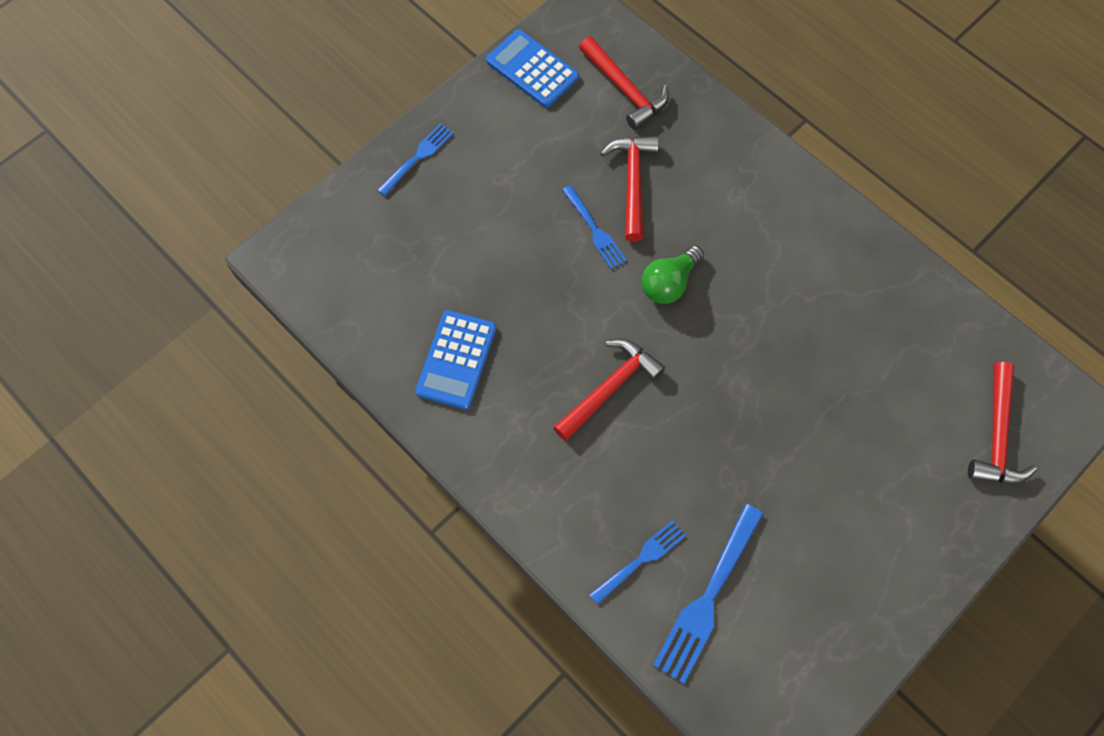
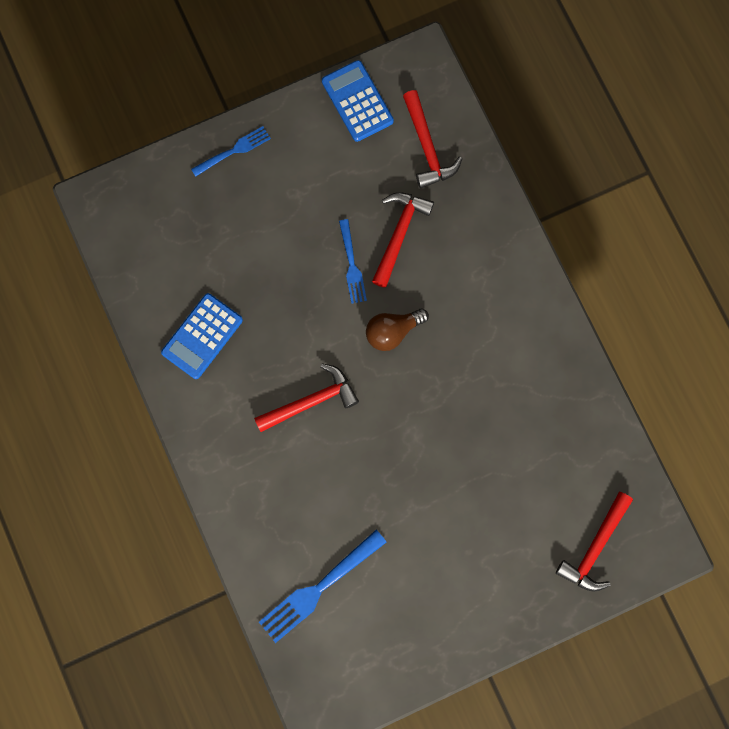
camera: 20 degrees right, 10 degrees up
blue fork [589,520,686,605] -> none
green light bulb [641,246,704,304] -> brown light bulb [366,308,429,351]

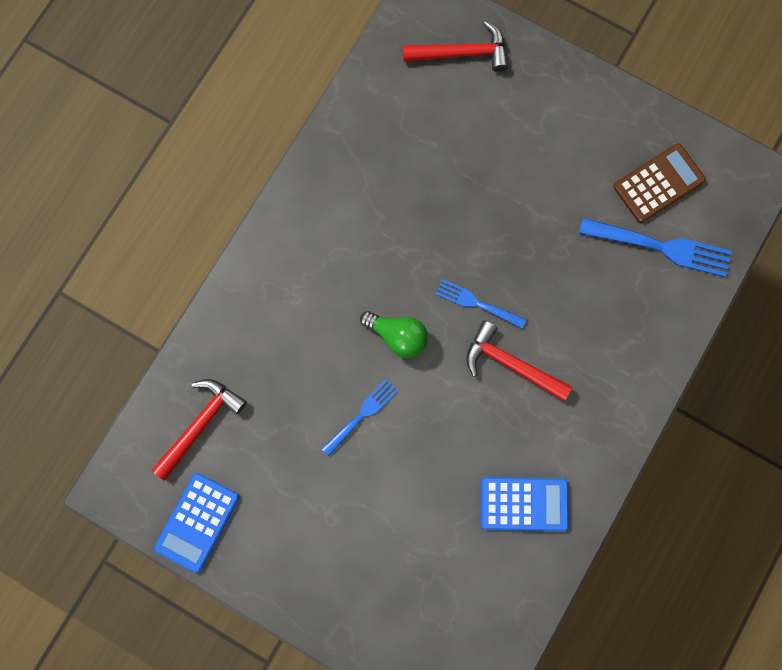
camera: 125 degrees left, 0 degrees up
blue fork [191,126,271,177] -> blue fork moved to [436,279,527,329]
brown light bulb [366,308,429,351] -> green light bulb [360,311,428,358]
red hammer [372,192,434,288] -> none
none -> brown calculator [613,143,706,223]

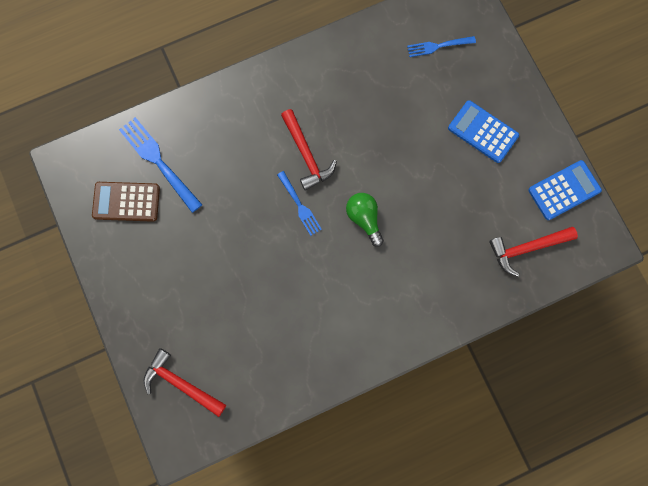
camera: 145 degrees left, 0 degrees up
blue fork [322,379,398,456] -> blue fork moved to [407,36,476,57]
blue calculator [481,477,569,531] -> blue calculator moved to [448,100,519,163]

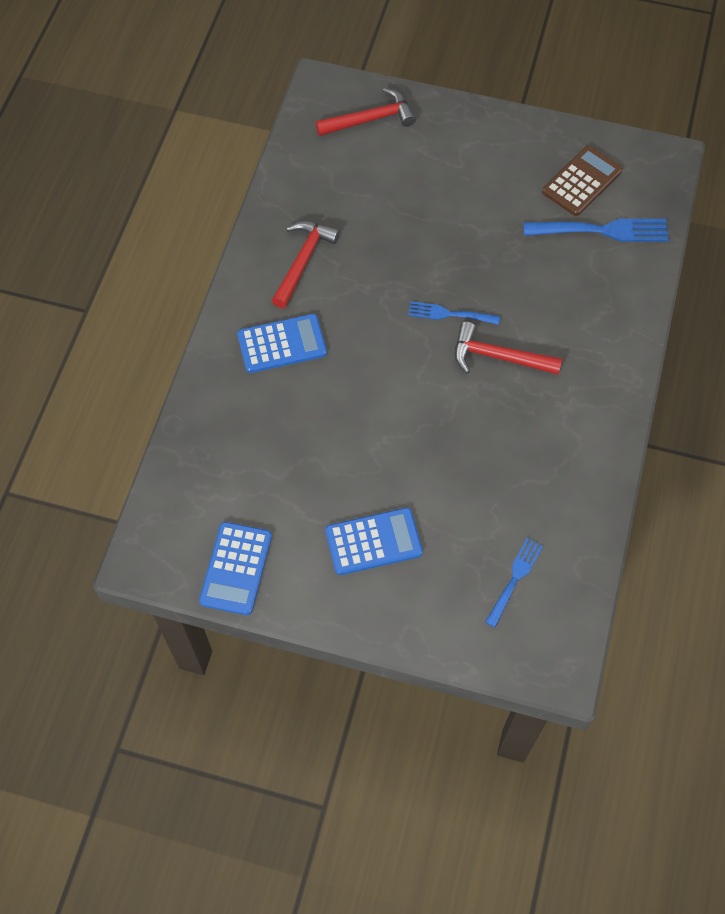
camera: 130 degrees right, 15 degrees down
green light bulb [346,193,384,247] -> none
red hammer [489,227,578,277] -> red hammer moved to [272,221,340,308]
none -> blue calculator [237,314,327,373]

